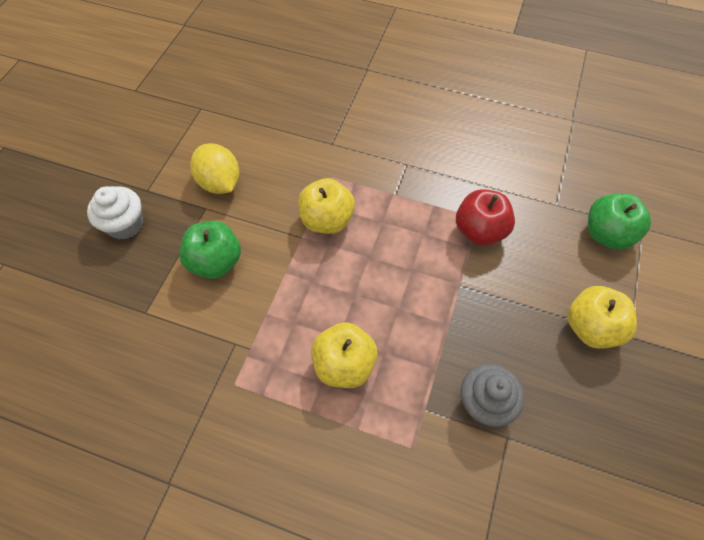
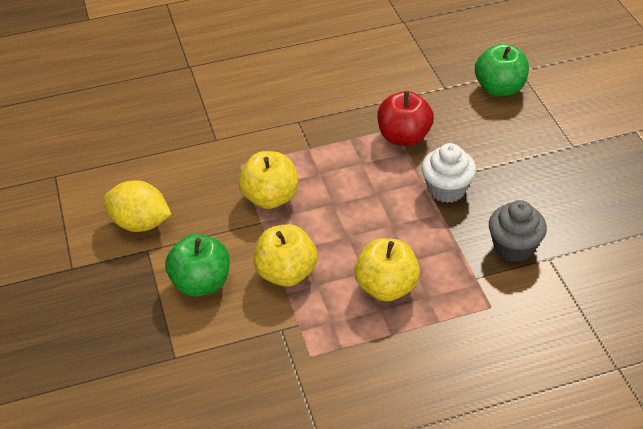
camera: 35 degrees left, 15 degrees down
white cupcake [87,186,143,240] -> white cupcake moved to [422,143,476,203]
yellow apple [567,286,637,349] -> yellow apple moved to [254,224,318,287]

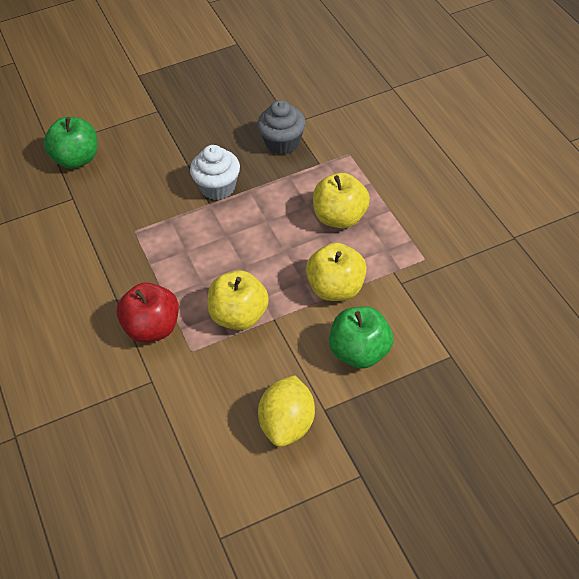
camera: 95 degrees left, 5 degrees up
red apple [377,91,434,146] -> red apple moved to [117,283,179,343]

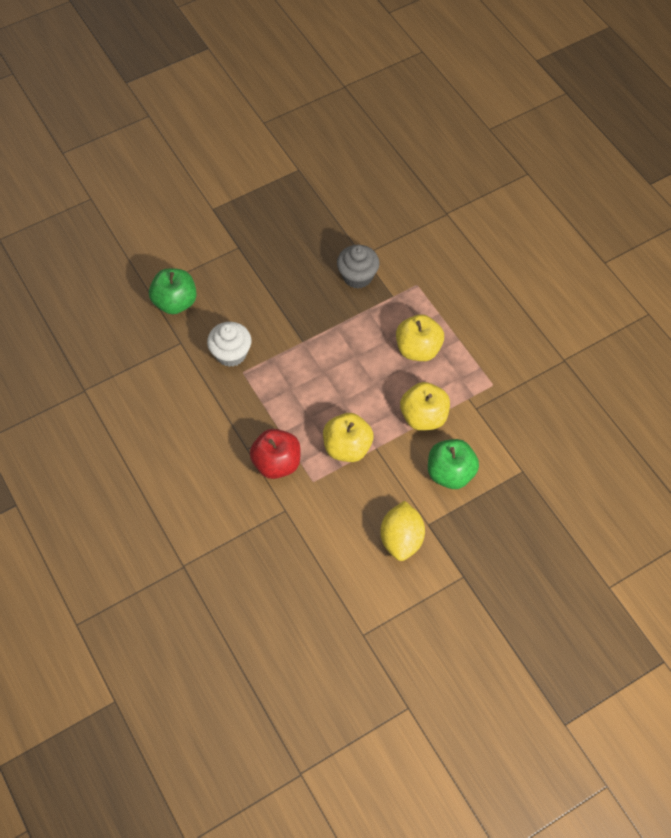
camera: 10 degrees left, 10 degrees up
white cupcake [190,145,240,200] -> white cupcake moved to [207,322,251,367]

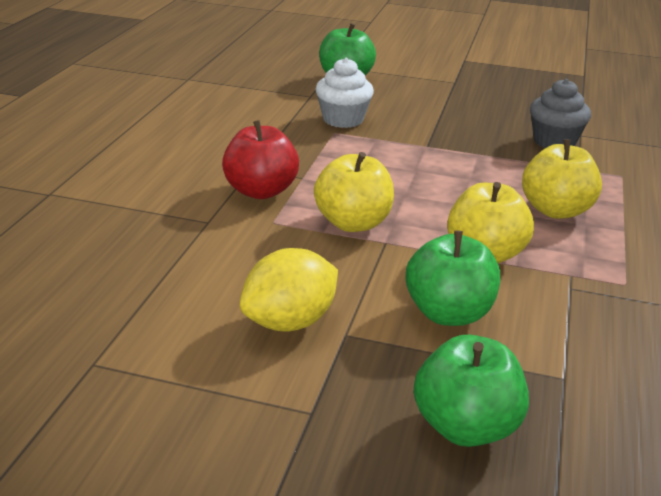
camera: 45 degrees right, 30 degrees down
none -> green apple [414,335,529,447]

